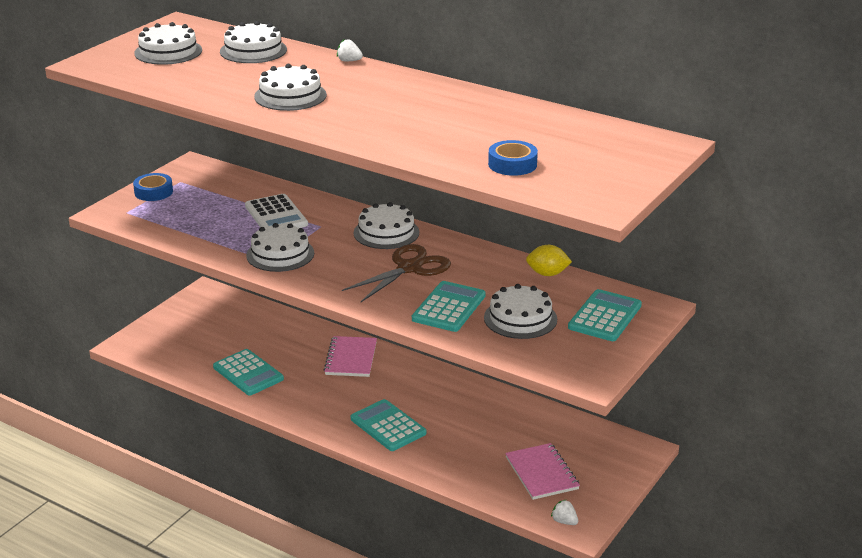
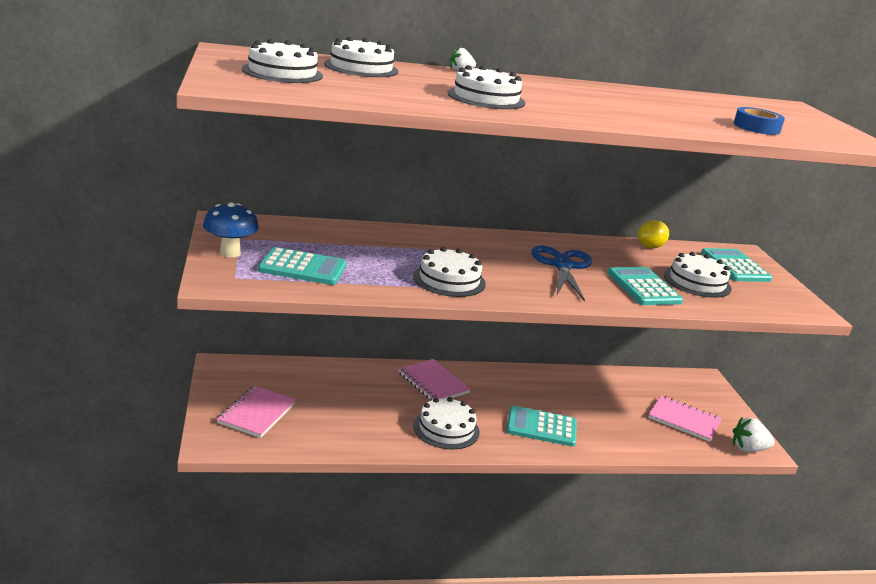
camera: 45 degrees left, 5 degrees down
blue tape [133,173,173,201] -> blue mushroom [203,202,259,257]
turquoise calculator [213,349,284,396] -> turquoise calculator moved to [258,247,347,285]
white calculator [245,194,308,228] -> none
brown scissors [342,244,451,302] -> blue scissors [531,245,592,301]
white cake [353,202,419,249] -> white cake moved to [413,397,480,450]
white strawberry [551,500,578,525] -> white strawberry [733,417,775,452], size x1.67
none -> pink notebook [217,385,297,438]

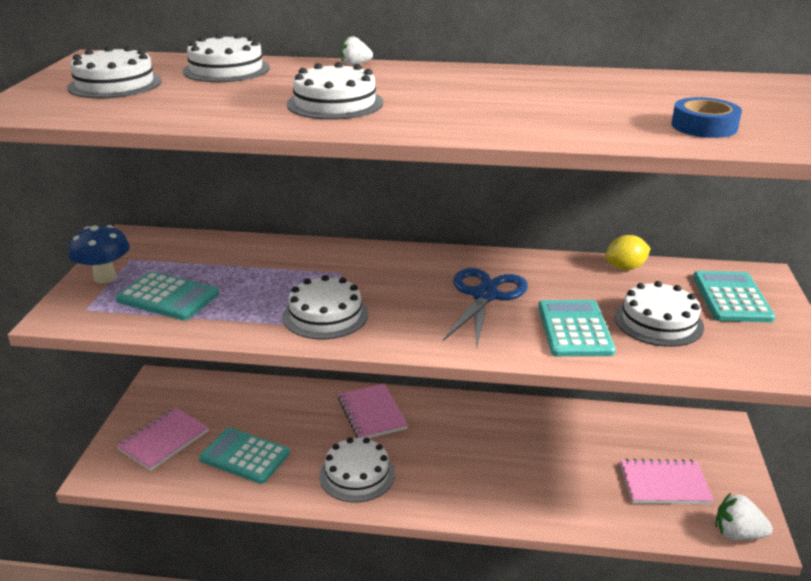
camera: 20 degrees right, 5 degrees up
turquoise calculator [507,406,577,447] -> turquoise calculator moved to [199,428,290,484]
pink notebook [648,395,722,442] -> pink notebook turned 45 degrees counterclockwise [620,459,714,504]

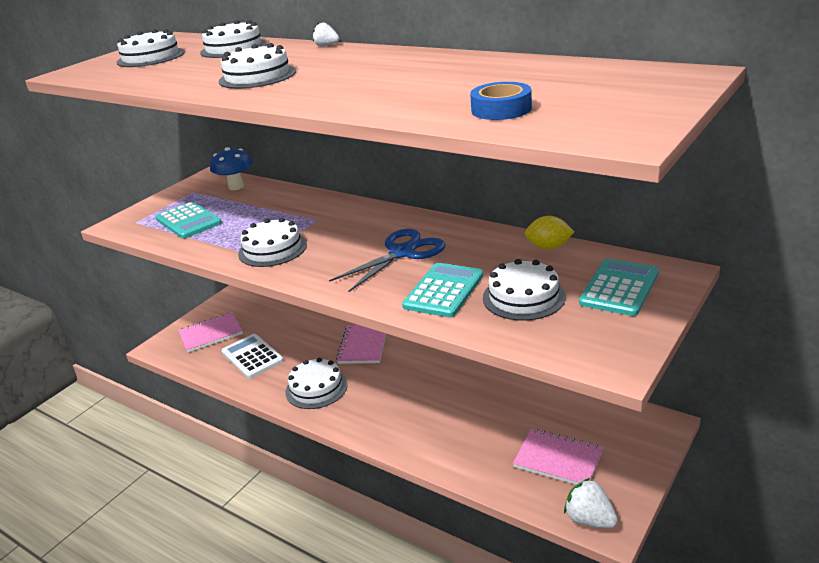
camera: 30 degrees right, 0 degrees up
blue mushroom [68,225,130,283] -> blue mushroom moved to [210,147,252,190]
turquoise calculator [199,428,290,484] -> white calculator [221,334,284,379]

